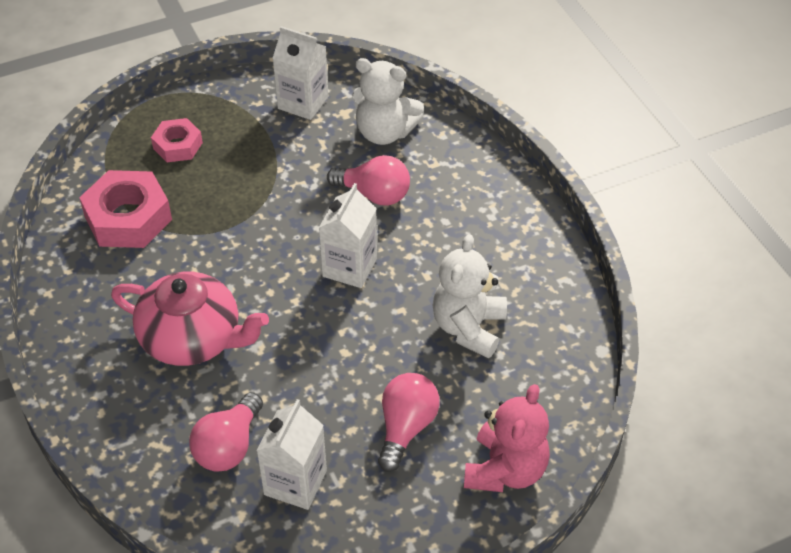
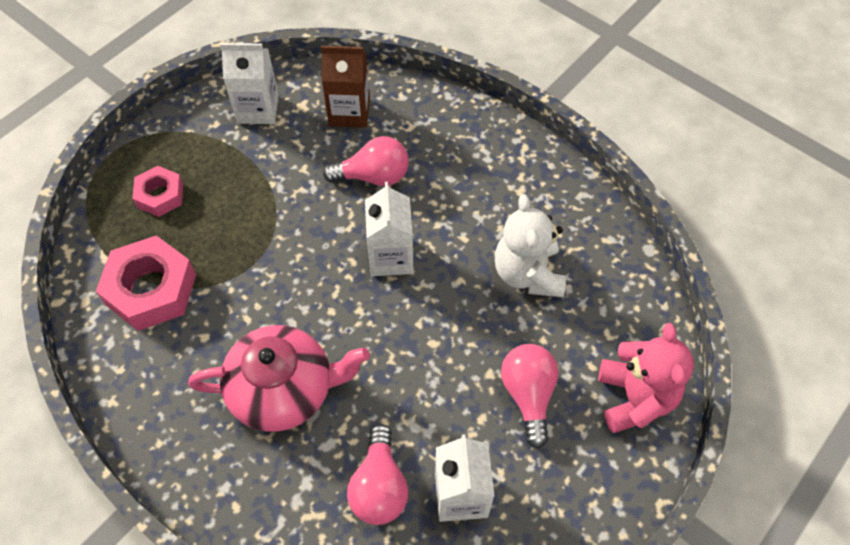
camera: 25 degrees left, 10 degrees up
white teddy bear [352,58,424,145] -> brown carton [321,46,370,128]

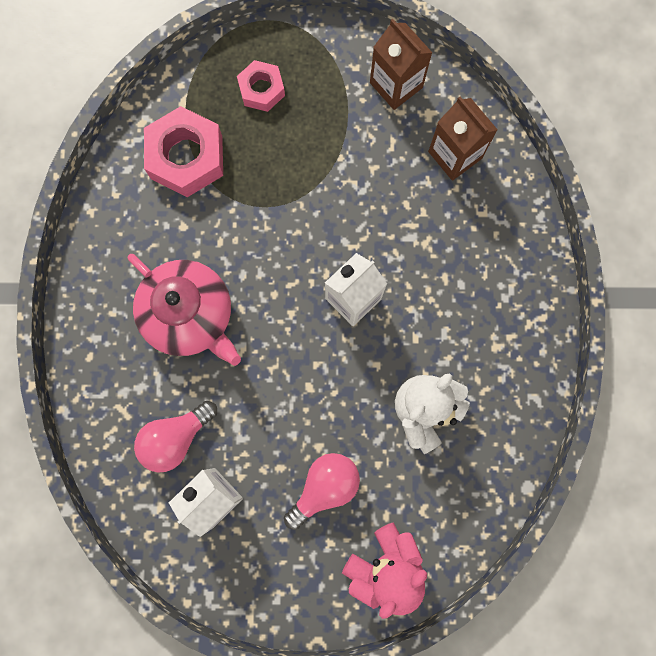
camera: 50 degrees right, 20 degrees up
white carton [220,43,279,124] -> brown carton [370,19,433,110]
pink light bulb [323,136,409,186] -> none

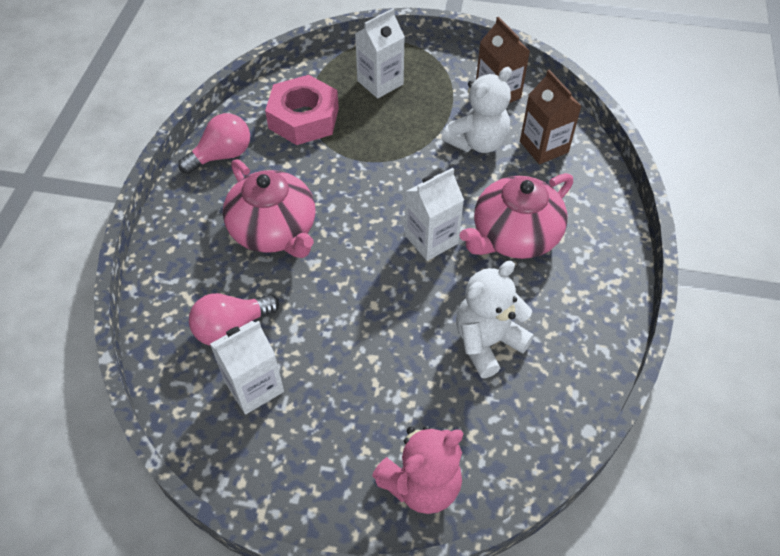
camera: 10 degrees right, 25 degrees down
pink nut [237,60,285,112] -> white carton [355,8,405,99]
pink light bulb [284,453,360,530] -> pink light bulb moved to [178,113,250,174]
none -> white teddy bear [442,67,512,153]
none -> pink teapot [459,173,573,259]

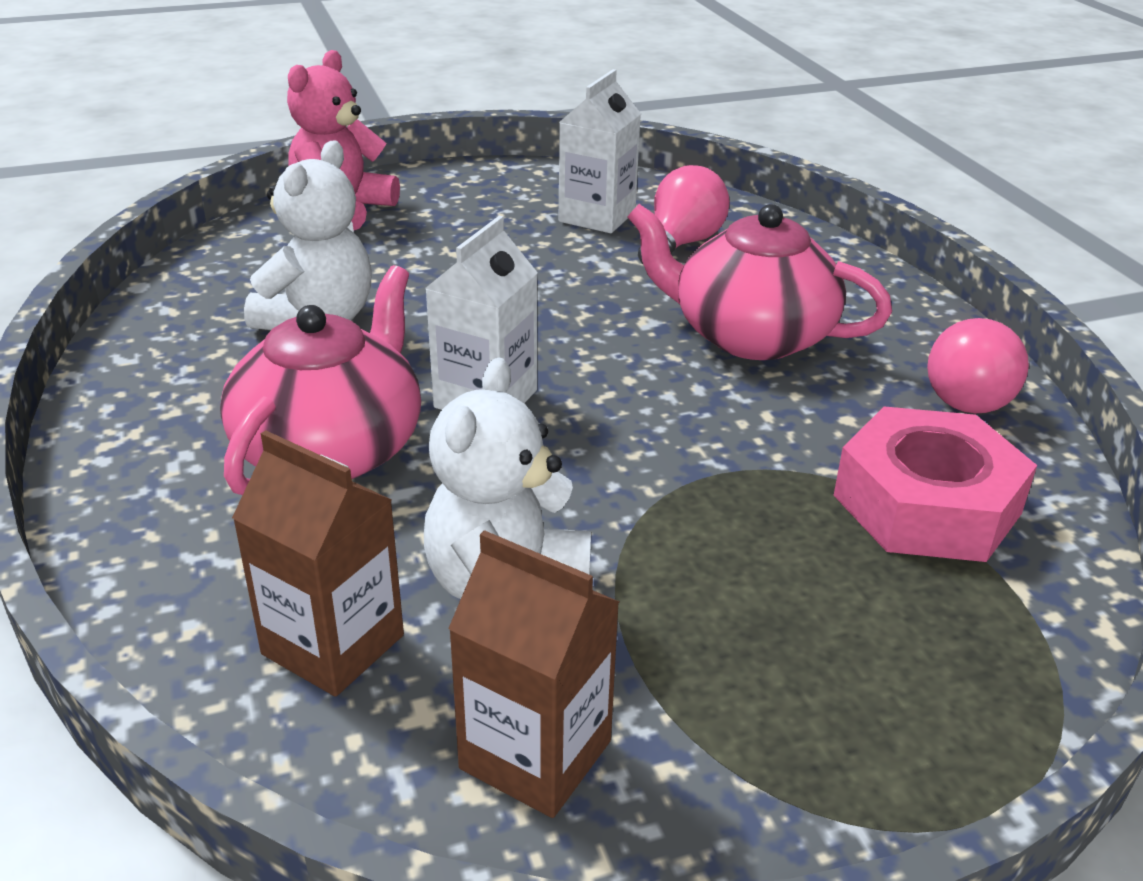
camera: 150 degrees right, 20 degrees down
white carton [355,8,405,99] -> none

